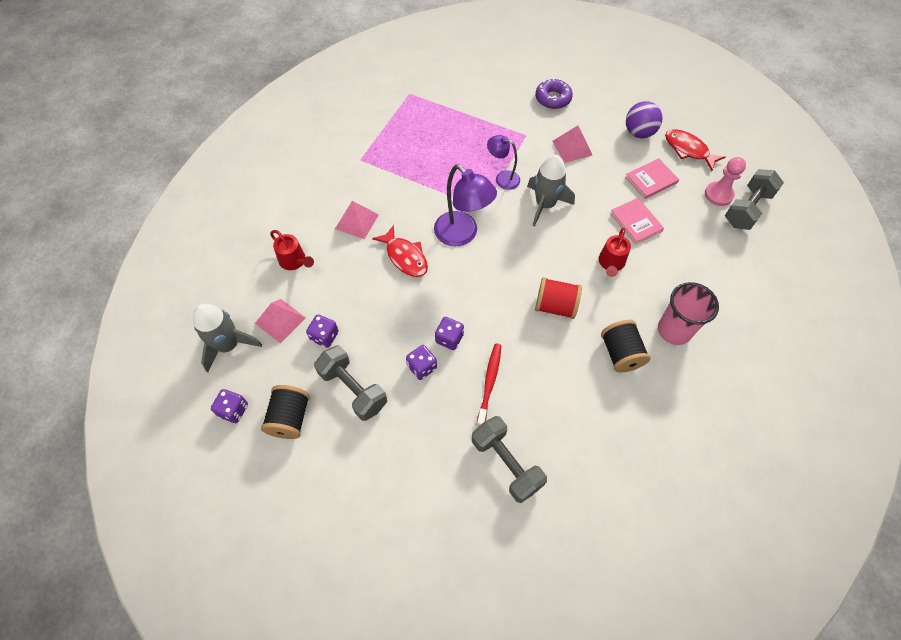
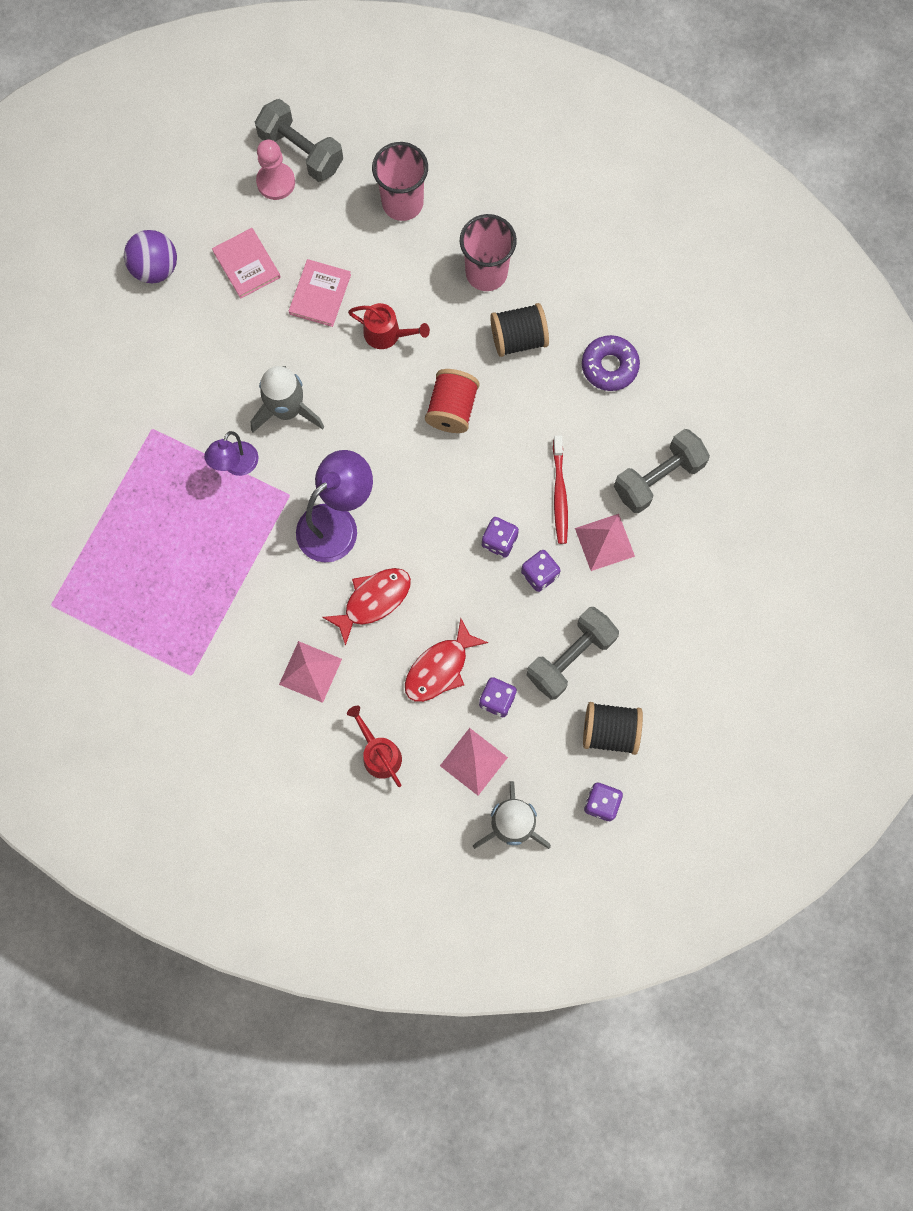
camera: 90 degrees left, 15 degrees up
red watering can [270,230,314,270] -> red watering can turned 75 degrees counterclockwise [347,706,402,787]
red toothbrush [477,344,502,426] -> red toothbrush turned 105 degrees counterclockwise [553,435,568,544]
purple donut [535,79,573,109] -> purple donut moved to [582,335,640,391]
pink pyramid [552,126,592,163] -> pink pyramid moved to [575,514,635,571]
pink book [610,198,664,244] -> pink book turned 45 degrees counterclockwise [289,259,351,327]
red fish [665,129,725,171] -> red fish moved to [405,618,488,702]
none -> pink cup [372,142,428,221]

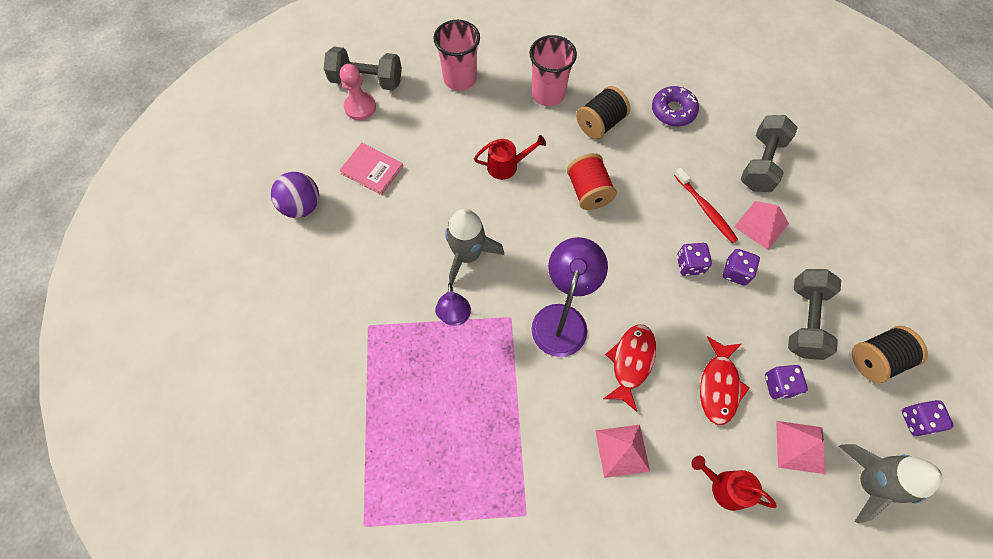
camera: 30 degrees left, 10 degrees down
pink book [289,259,351,327] -> none

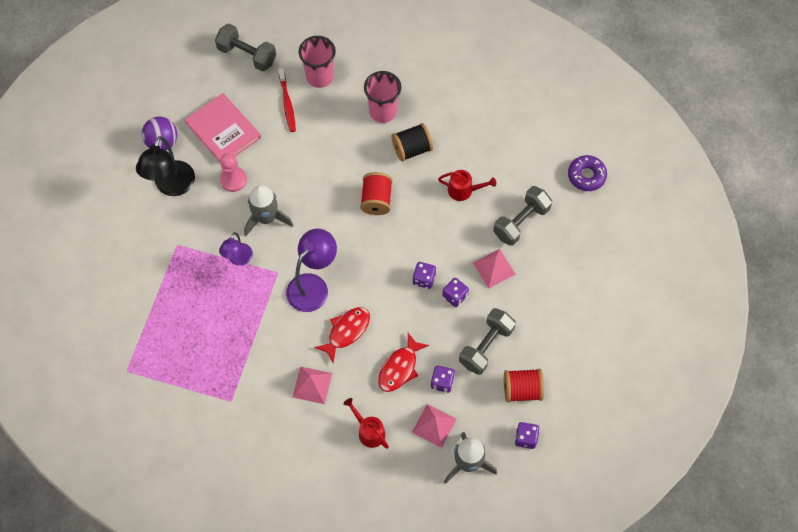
camera: 20 degrees right, 0 degrees up
pink book [339,143,403,195] -> pink book [185,93,261,162], size x1.58
pink pawn [340,64,376,120] -> pink pawn moved to [220,153,247,192]
red watering can [474,135,546,180] -> red watering can moved to [438,170,496,201]
purple donut [652,86,699,126] -> purple donut moved to [568,155,607,191]
red toothbrush [674,168,738,243] -> red toothbrush moved to [278,68,296,132]
black spool [852,326,928,383] -> red spool [504,369,544,402]
none -> black lamp [136,136,195,196]

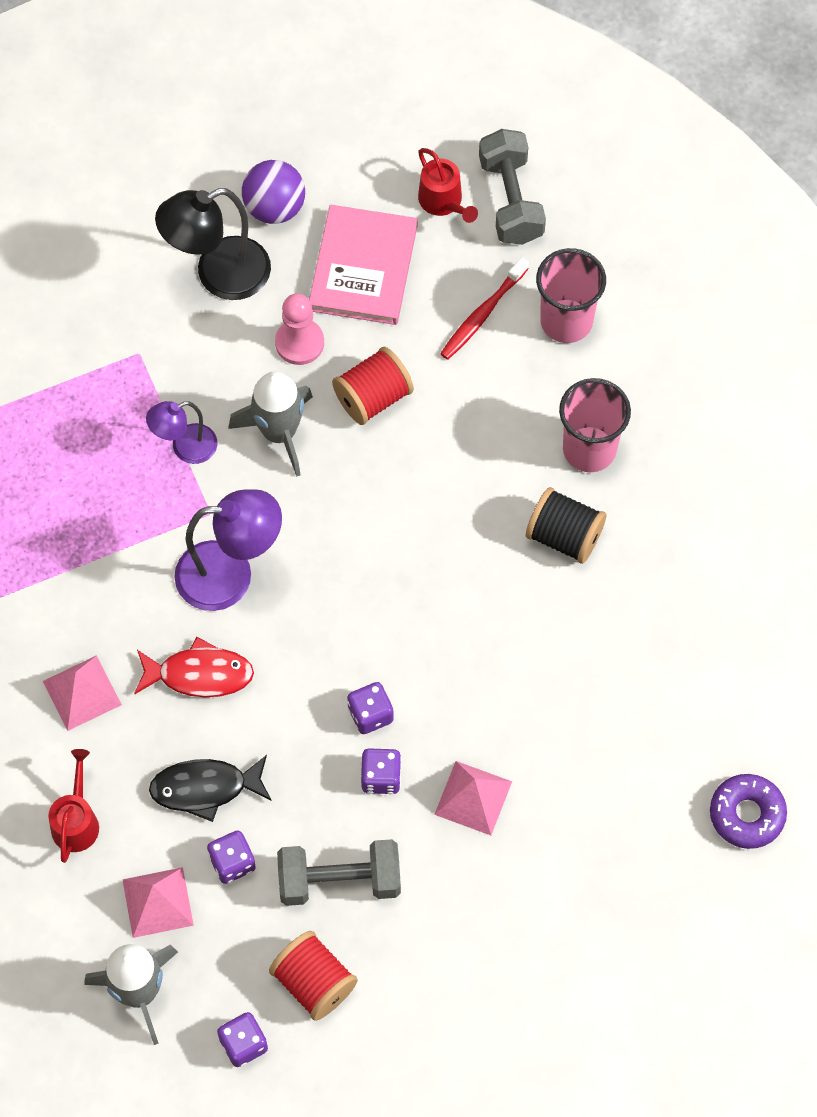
camera: 50 degrees right, 0 degrees up
red spool [360,172,392,215] -> red spool moved to [332,347,414,425]
red fish [378,333,429,392] -> black fish [149,755,271,822]
red watering can [438,170,496,201] -> red watering can moved to [418,148,478,223]
grey dumbbell [493,186,552,246] -> none

